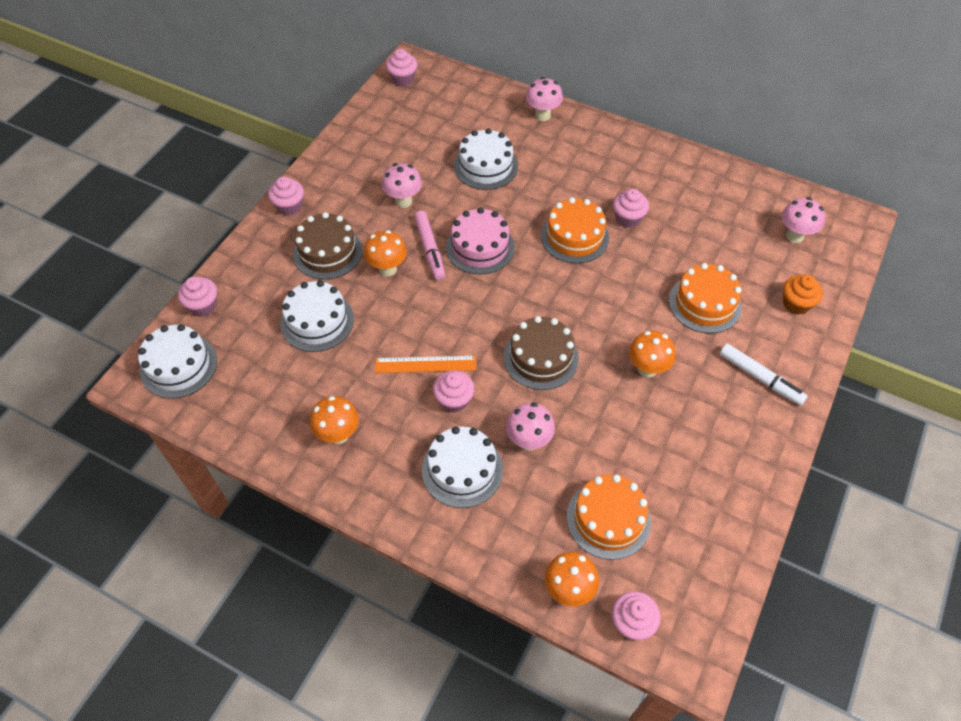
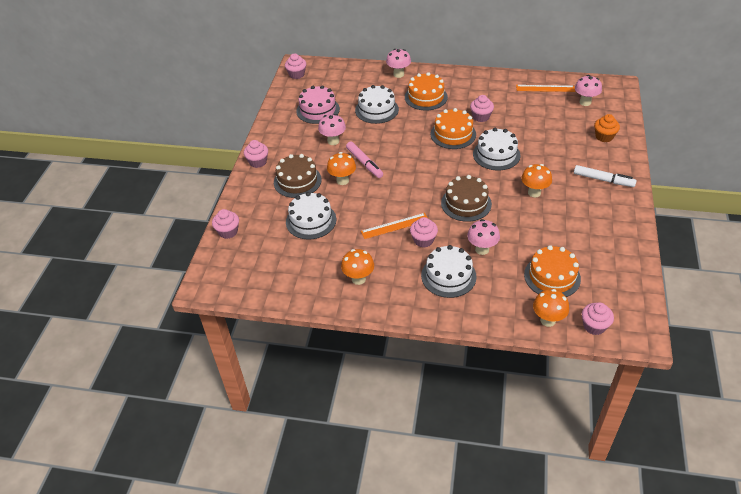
camera: 15 degrees left, 10 degrees down
white cake [138,324,217,399] -> white cake moved to [473,128,521,170]
pink cake [446,207,515,275] -> pink cake moved to [296,85,340,124]
orange cake [669,263,742,333] -> orange cake moved to [405,72,448,110]
none -> orange ruler [516,85,575,92]

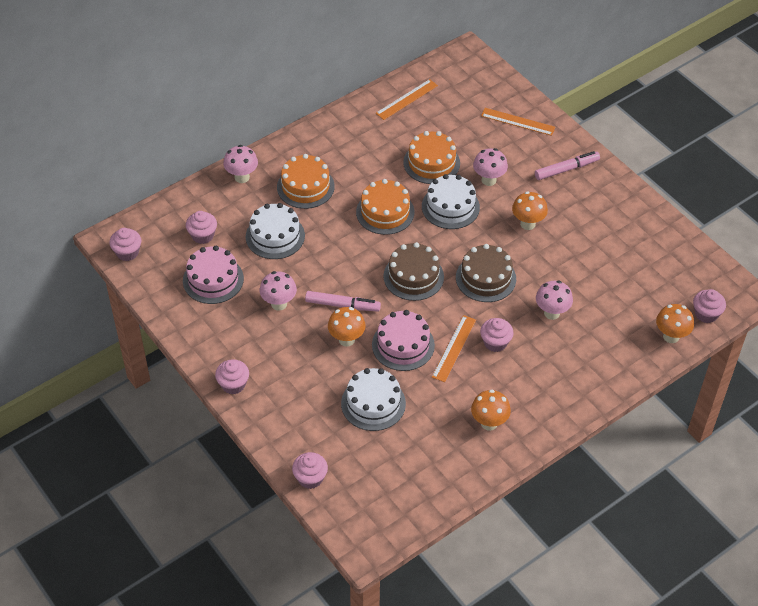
camera: 50 degrees left, 5 degrees up
brown cake [274,154,322,198] -> brown cake moved to [383,242,444,301]
white cake [421,245,477,298] -> none
pink cupcake [470,95,494,122] -> pink cupcake moved to [186,211,217,244]
orange cake [524,245,581,297] -> orange cake moved to [403,131,460,184]
white marker [574,165,637,187] -> pink marker [535,151,600,180]
pink mushroom [575,75,602,106] -> pink mushroom moved to [473,148,508,186]
orange cupcake [594,114,620,142] -> orange ruler [481,108,556,136]
none -> pink cake [372,310,435,371]

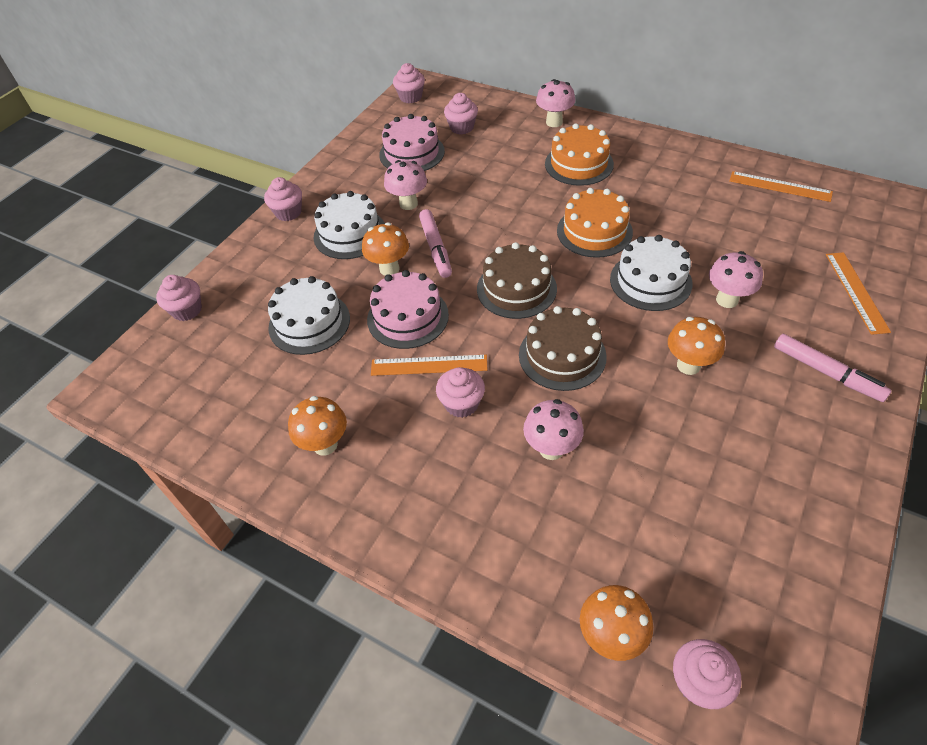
camera: 70 degrees right, 0 degrees up
white cake [246,203,305,259] -> white cake moved to [314,191,385,259]
orange cake [403,131,460,184] -> none

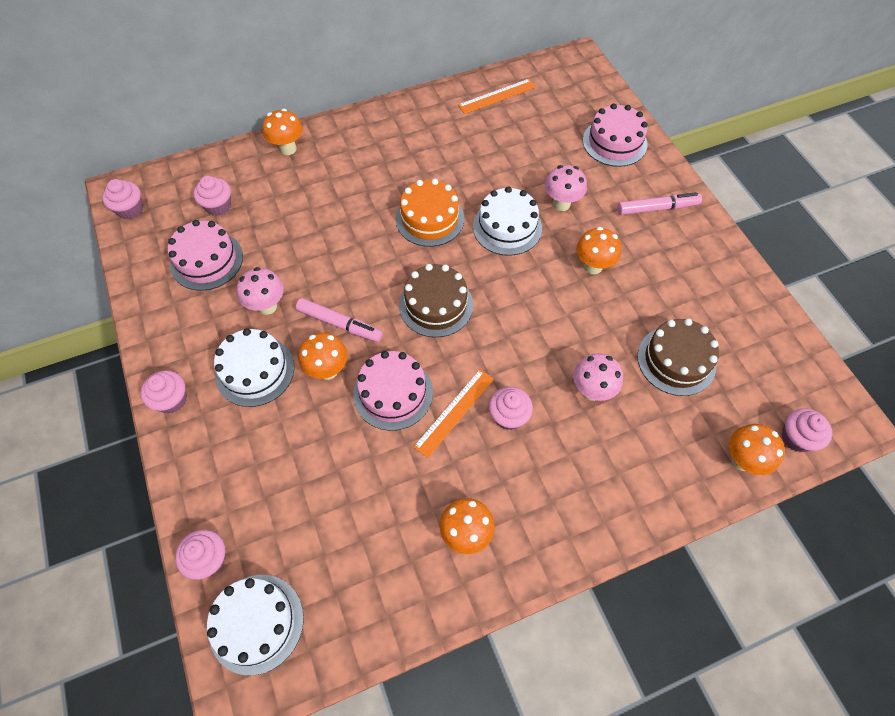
camera: 55 degrees left, 10 degrees up
white cake [268,276,350,355] -> white cake moved to [207,575,304,675]
brown cake [519,306,607,391] -> brown cake moved to [637,319,719,396]
pink mushroom [536,79,575,127] -> orange mushroom [263,109,303,155]
orange cake [545,123,614,186] -> none
orange ruler [826,252,891,335] -> pink cake [583,103,648,167]

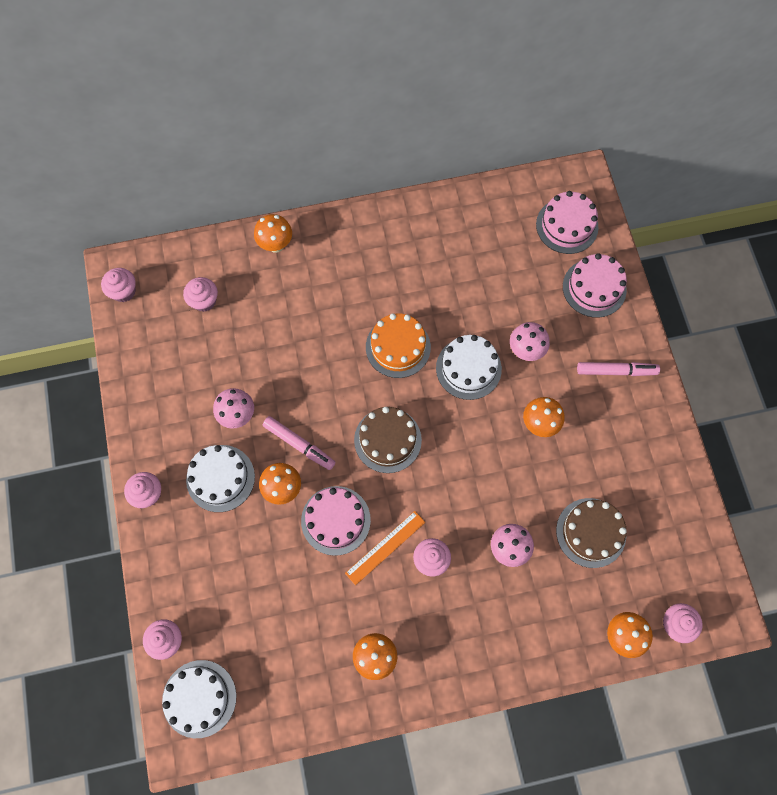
camera: 10 degrees right, 10 degrees up
pink cake [168,220,243,291] -> pink cake moved to [536,191,599,254]
orange ruler [458,79,536,114] -> none

